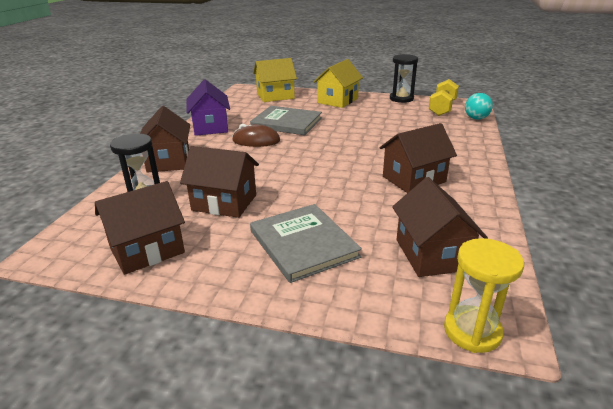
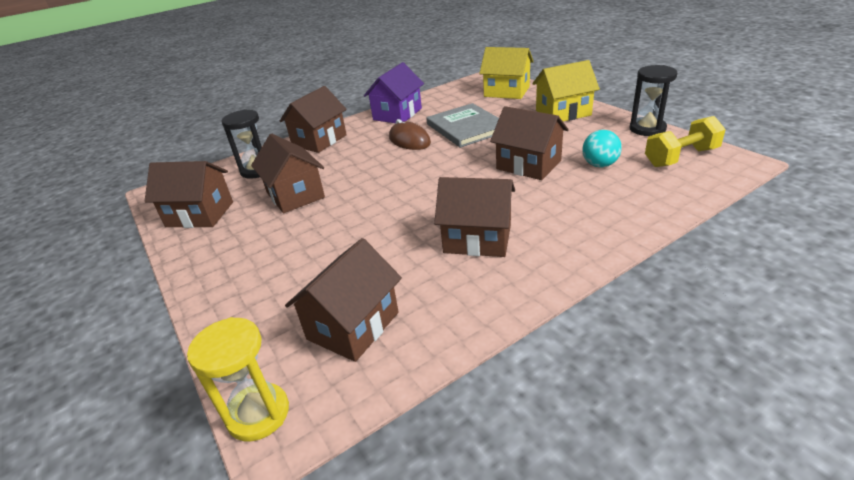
camera: 45 degrees right, 5 degrees up
grey book [250,204,362,283] -> none
turquoise ball [465,93,493,120] -> turquoise ball moved to [582,130,622,167]
none -> brown house [490,106,569,180]

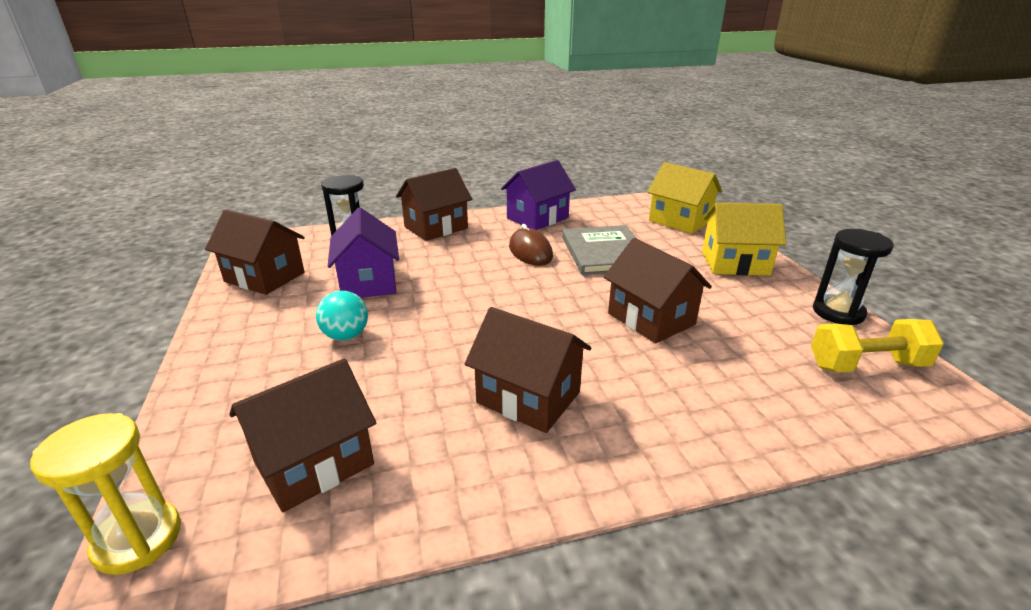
camera: 15 degrees right, 5 degrees down
brown house [251,134,325,213] -> purple house [328,207,399,298]
turquoise ball [582,130,622,167] -> turquoise ball moved to [316,291,368,340]

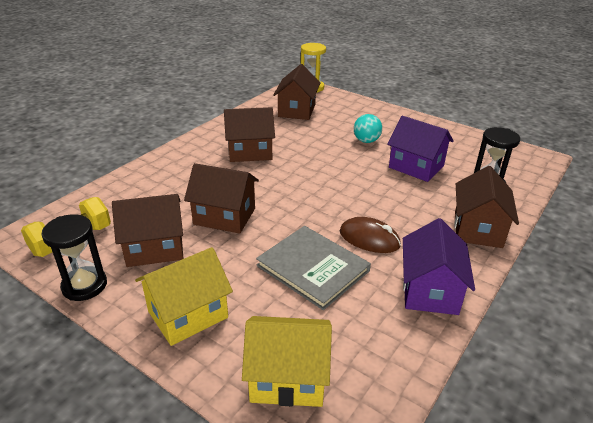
camera: 140 degrees right, 5 degrees up
brown house [205,209,305,295] -> brown house moved to [112,194,183,267]

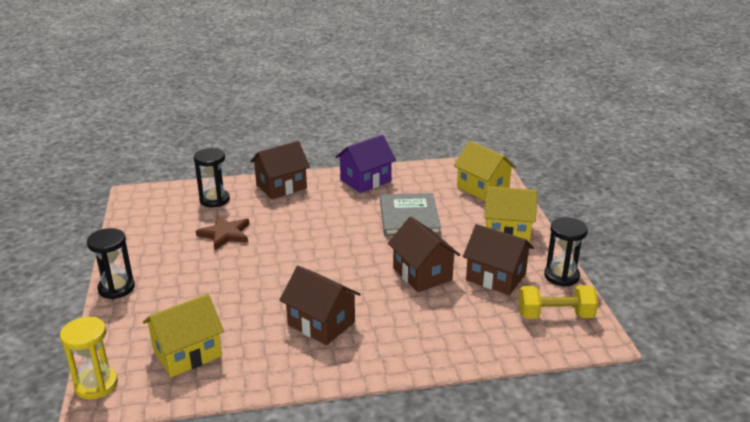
camera: 135 degrees left, 5 degrees down
brown house [273,64,320,120] -> yellow house [143,294,224,377]
brown mouse [340,217,401,253] -> none
turquoise ball [354,114,382,143] -> none
purple house [387,116,454,182] -> brown star [196,215,249,250]
none -> black hourglass [87,228,135,299]

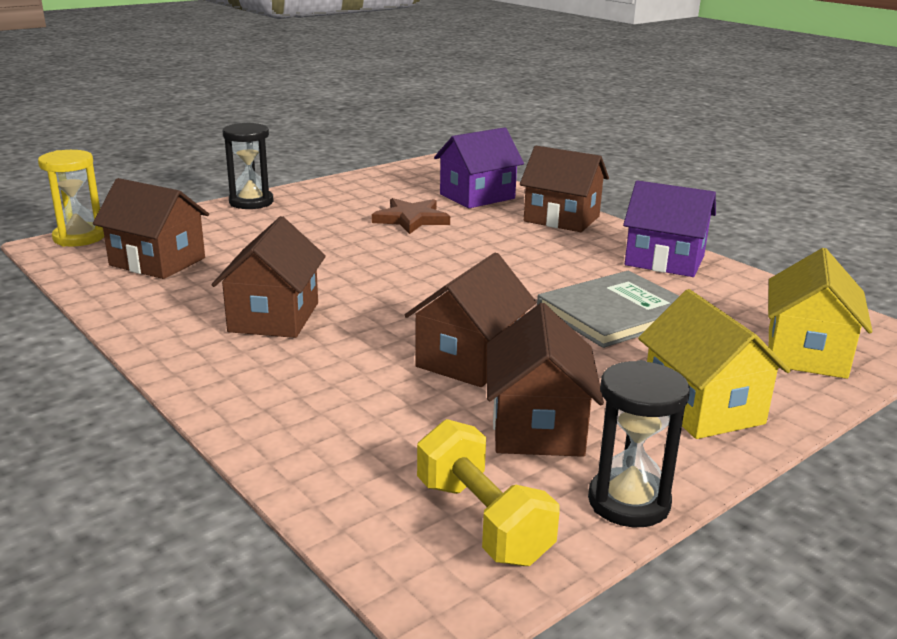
camera: 60 degrees right, 5 degrees down
yellow house [143,294,224,377] -> brown house [93,178,209,279]
black hourglass [194,148,230,207] -> purple house [434,127,524,208]

